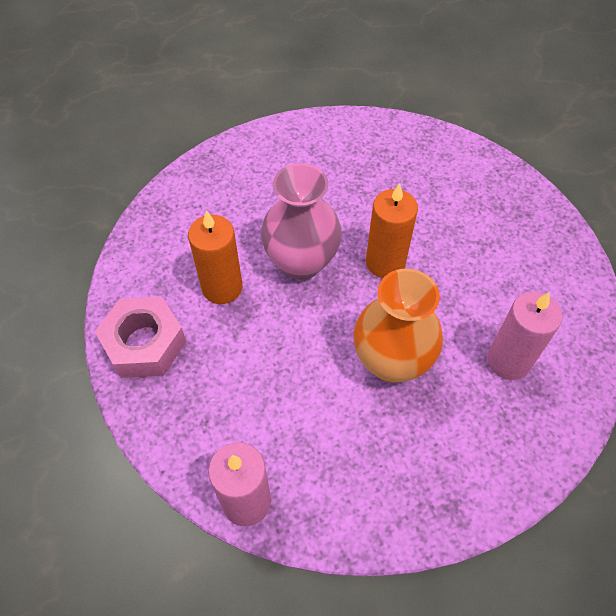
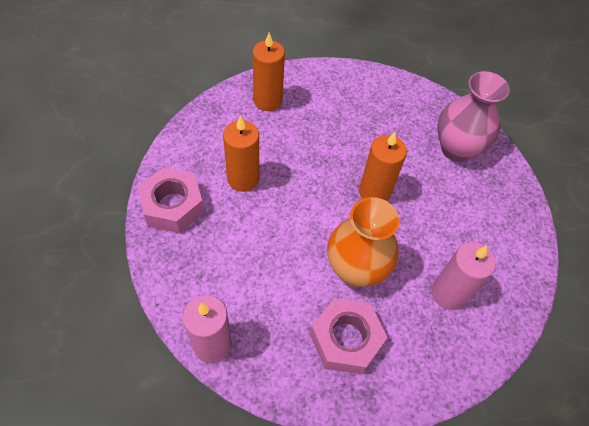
camera: 10 degrees right, 0 degrees up
pink vase [261,163,342,280] -> pink vase moved to [437,71,510,162]
none -> orange candle [253,33,285,111]
none -> pink nut [310,298,388,374]

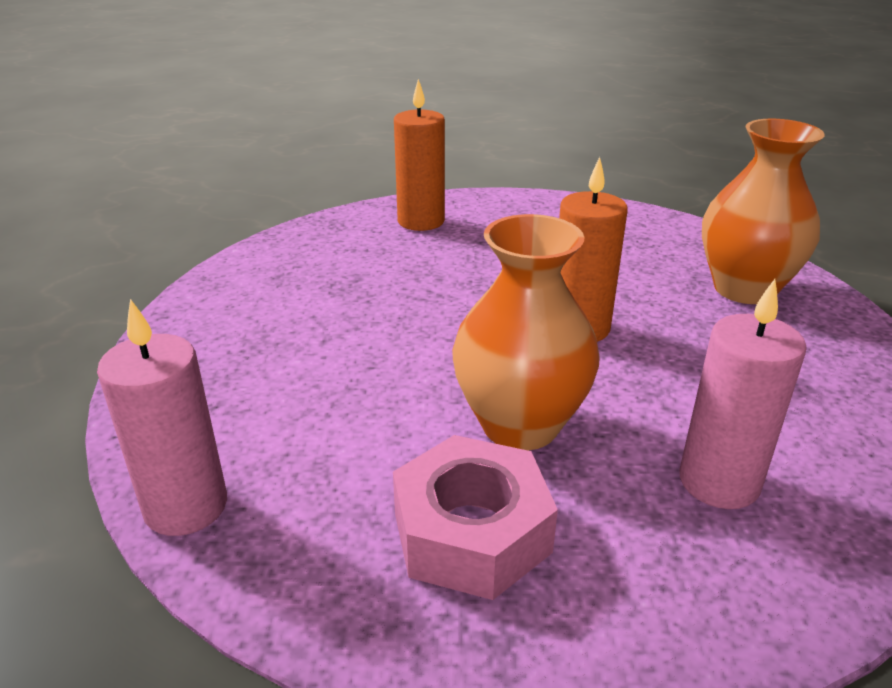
camera: 15 degrees right, 25 degrees down
pink nut [138,167,204,233] -> none
orange candle [223,116,259,192] -> none
pink vase [437,71,510,162] -> orange vase [702,119,825,304]

